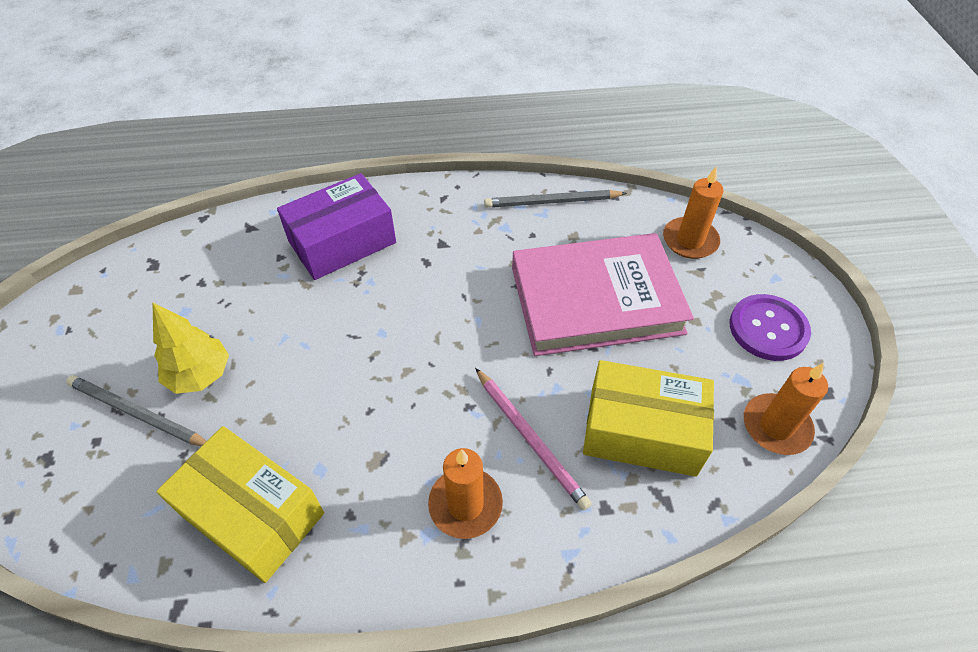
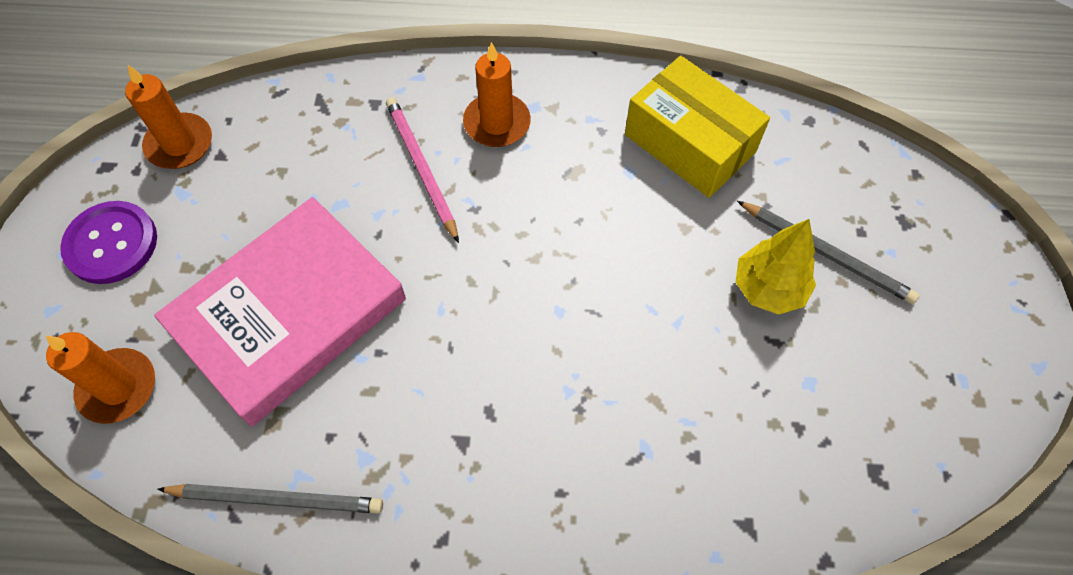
camera: 170 degrees left, 10 degrees up
purple box [277,173,396,280] -> none
pink book [512,233,694,356] -> pink book turned 45 degrees counterclockwise [154,197,406,427]
yellow box [583,360,714,477] -> none

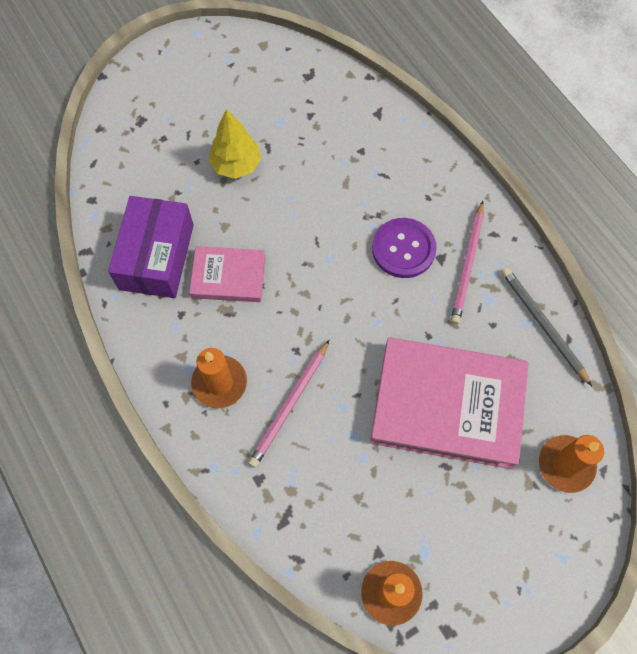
camera: 125 degrees left, 5 degrees up
purple button [60,201,157,284] -> purple button moved to [372,218,437,278]
yellow box [625,56,770,198] -> purple box [108,196,194,298]
grey pencil [737,201,919,304] -> none
none -> pink book [189,246,266,302]
none -> pink pencil [451,201,484,324]

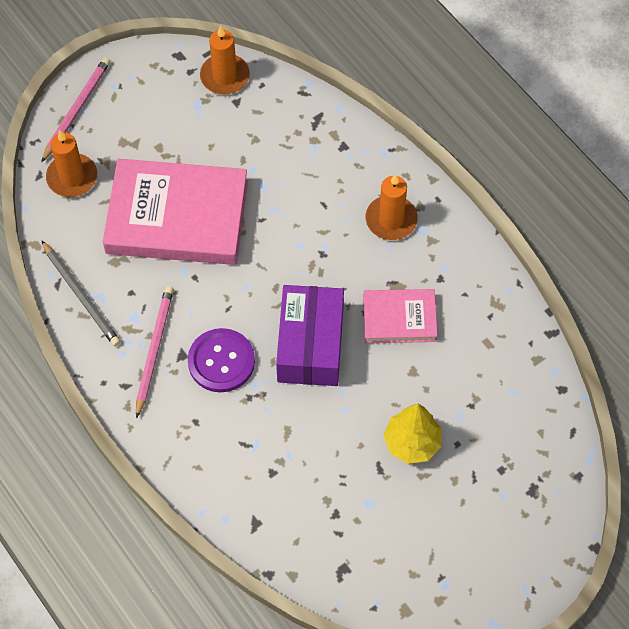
camera: 175 degrees right, 5 degrees down
purple box [108,196,194,298] -> purple box moved to [276,285,344,386]
pink pencil [248,340,329,468] -> pink pencil moved to [41,57,110,162]

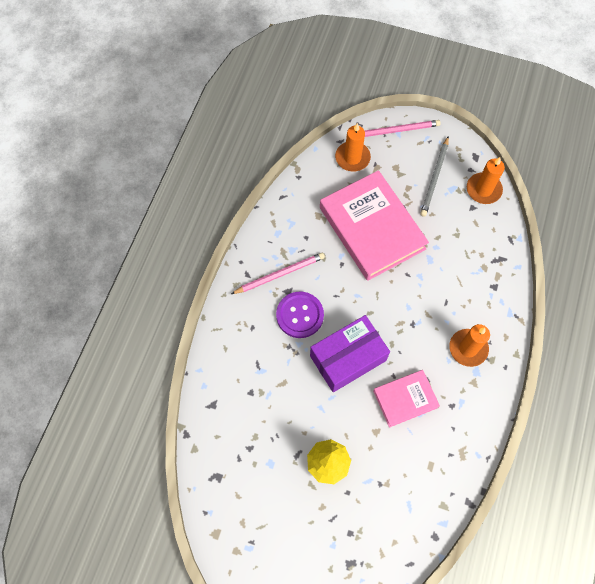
camera: 55 degrees right, 5 degrees up
grey pencil [41,240,121,347] -> grey pencil moved to [420,136,449,217]
pink book [363,289,438,343] -> pink book turned 75 degrees counterclockwise [373,370,440,428]

